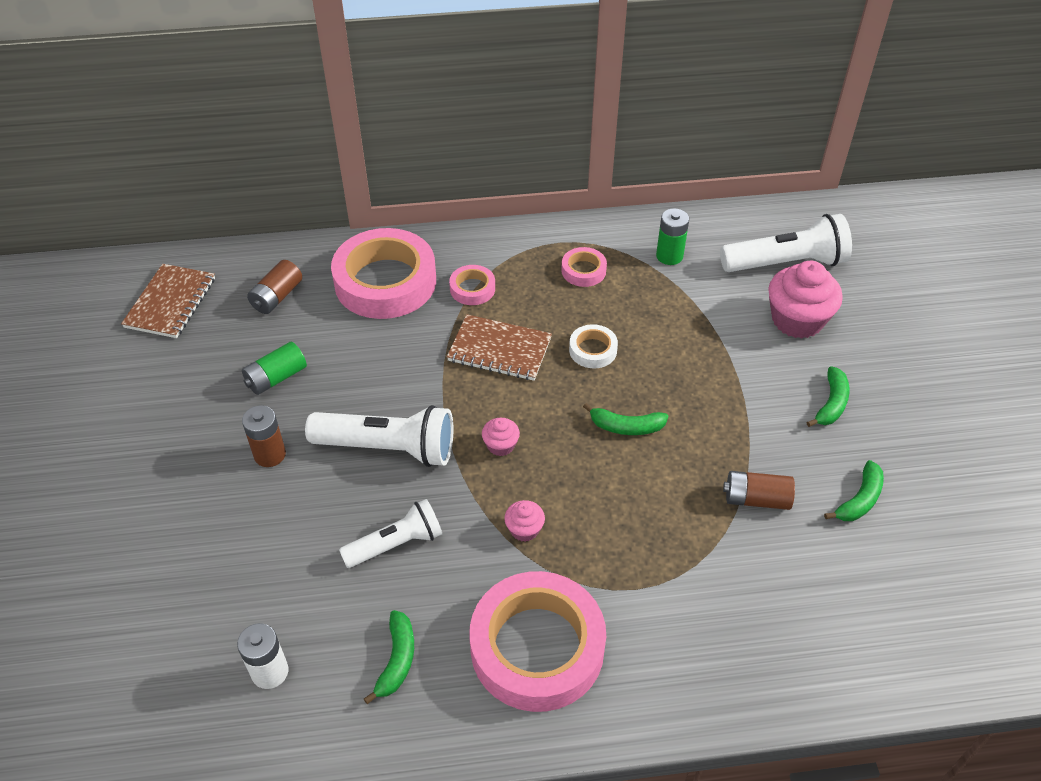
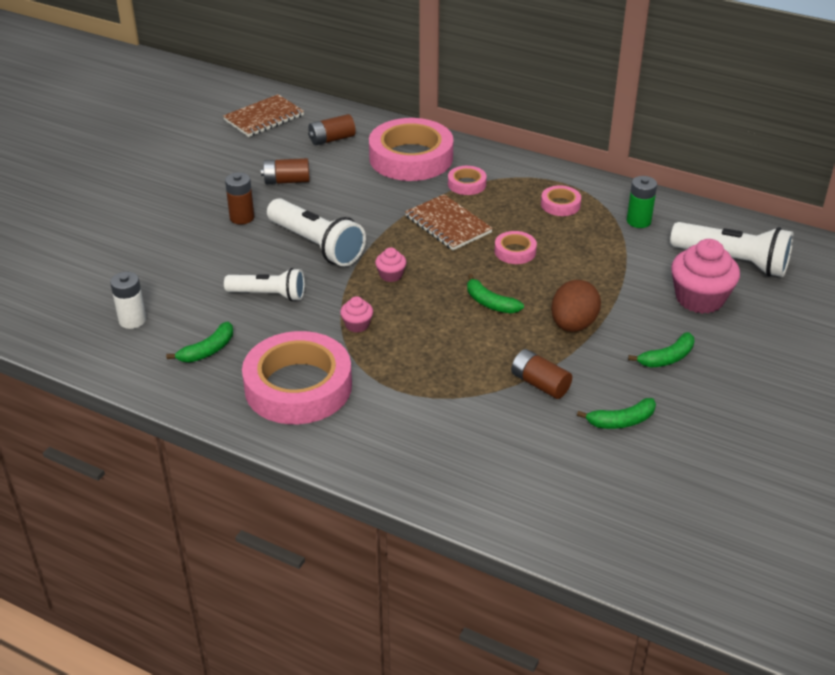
camera: 35 degrees right, 10 degrees down
green battery [242,341,307,395] -> brown battery [261,158,310,184]
white tape [569,324,618,368] -> pink tape [495,231,537,264]
none -> brown egg [551,280,601,332]

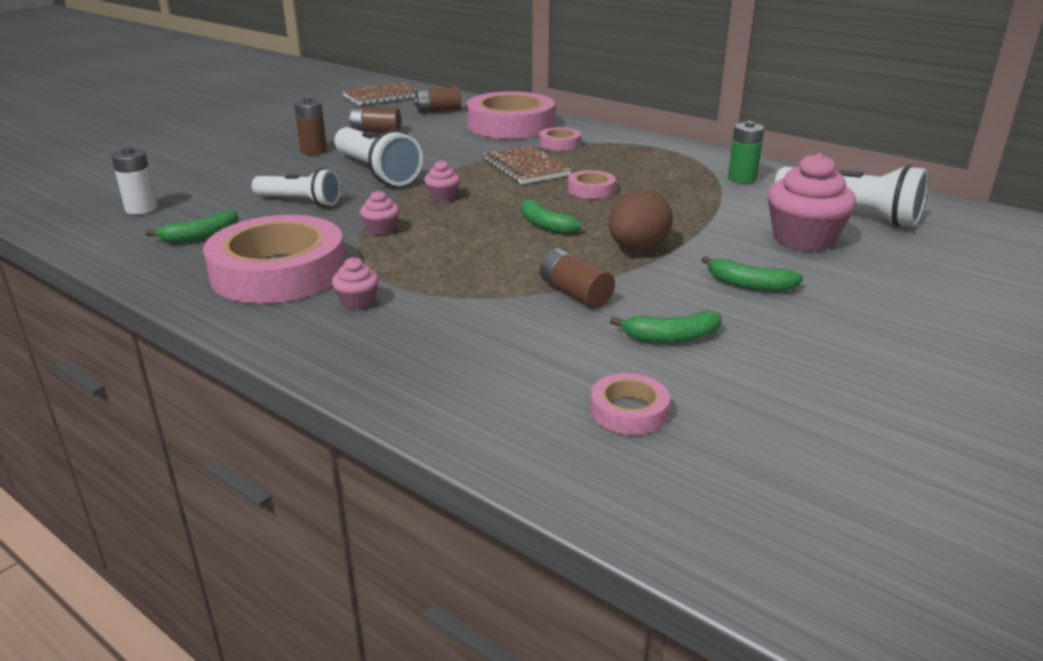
camera: 10 degrees right, 10 degrees down
pink tape [541,186,581,216] -> pink tape moved to [590,373,670,435]
green banana [628,332,694,368] -> green banana turned 45 degrees clockwise [702,256,803,291]
none -> pink cupcake [332,257,379,310]

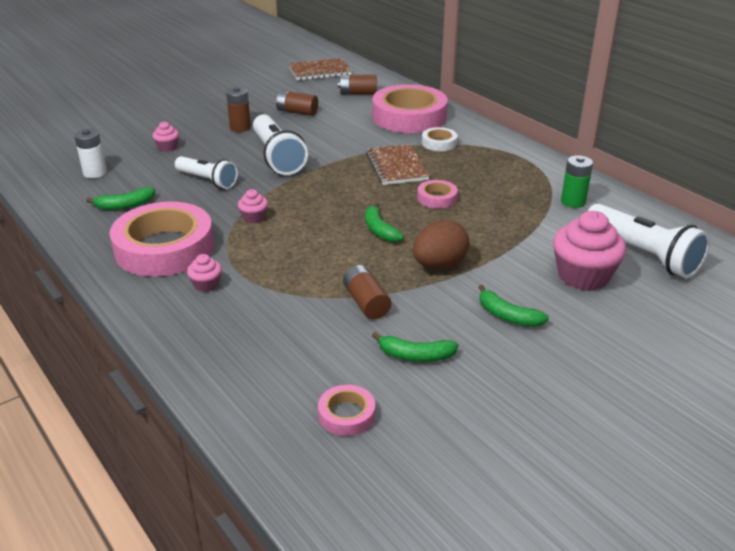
camera: 15 degrees right, 5 degrees up
pink cupcake [424,161,460,202] -> pink cupcake moved to [152,122,179,152]
pink tape [539,127,581,151] -> white tape [422,127,457,151]

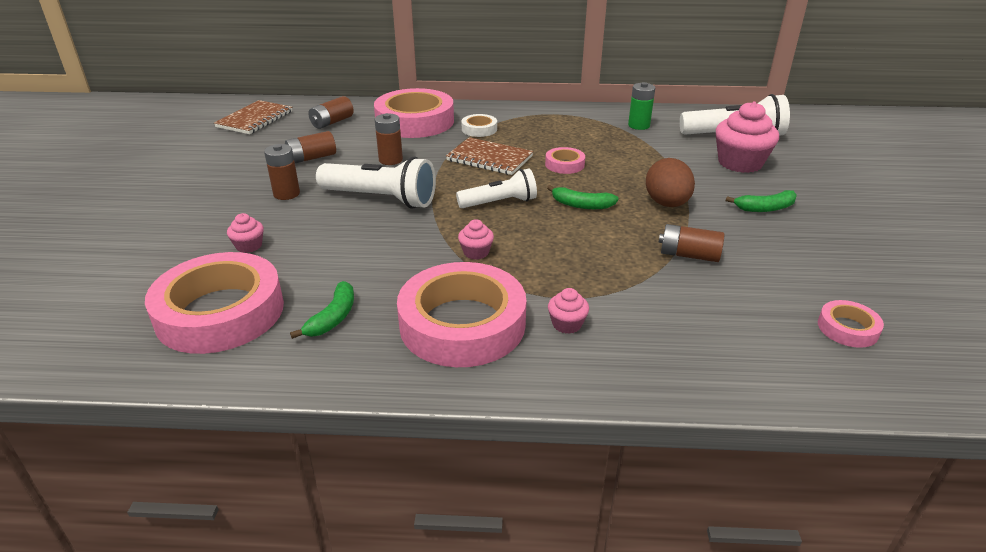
camera: 50 degrees left, 0 degrees up
white battery [74,129,107,178] -> pink tape [145,252,284,354]
white flashlight [175,156,238,189] -> white flashlight moved to [456,169,537,208]
green banana [372,332,458,362] -> none
none -> brown battery [375,113,403,165]

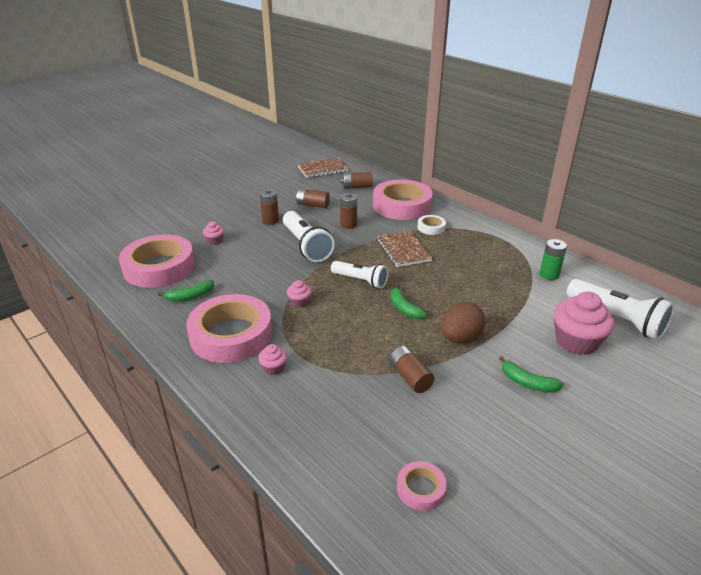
camera: 45 degrees right, 0 degrees up
pink tape [545,147,585,174] -> none

